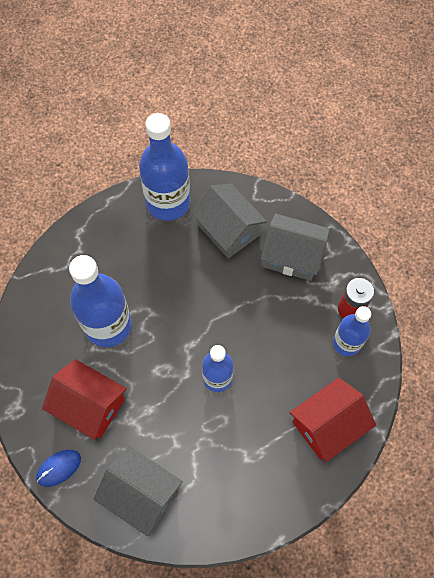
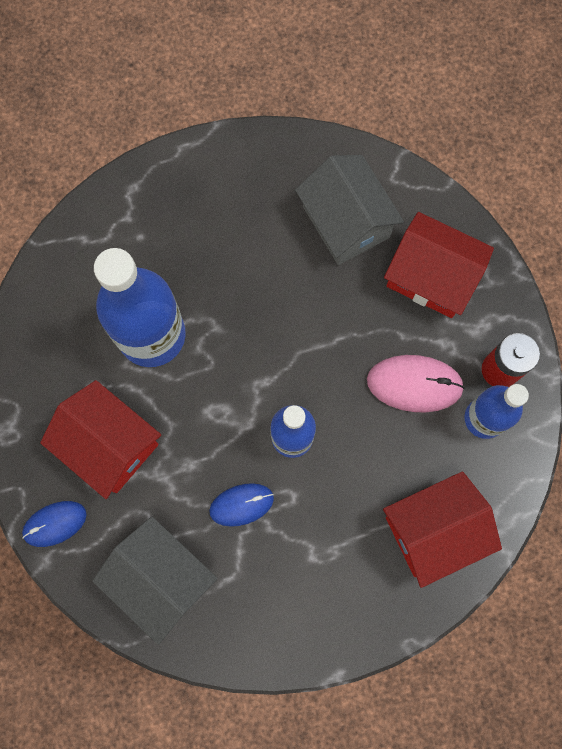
camera: 10 degrees right, 10 degrees up
blue bottle [139,113,190,221] -> none
grey house [261,214,330,281] -> red house [384,212,494,318]
none -> blue mouse [209,483,274,527]
none -> pink mouse [367,355,465,413]

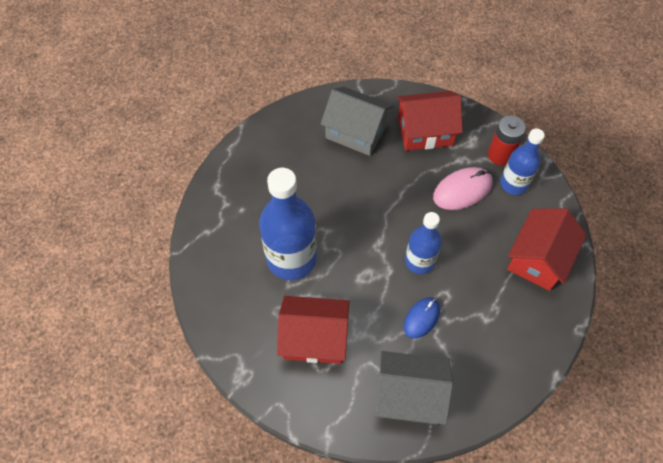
camera: 35 degrees left, 15 degrees down
blue mouse [22,501,87,547] -> none

